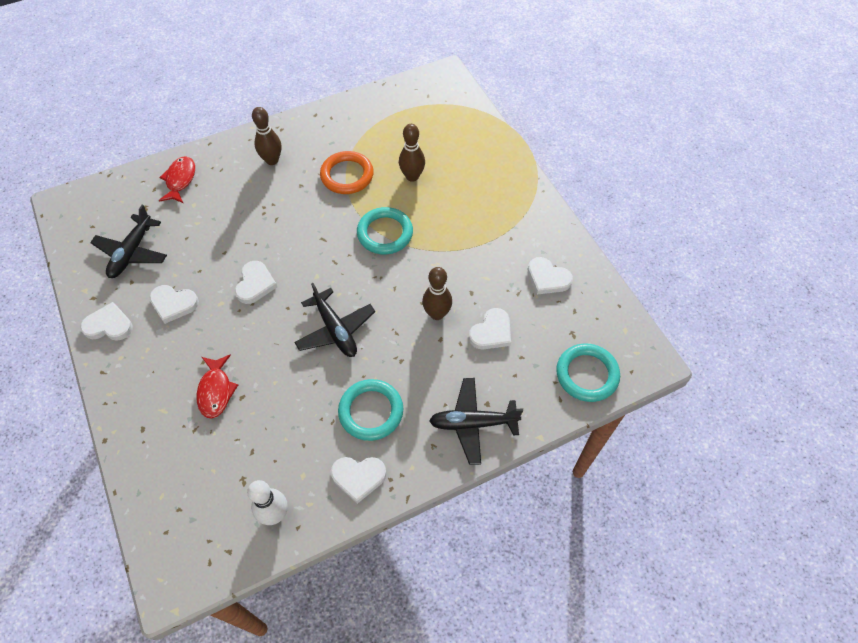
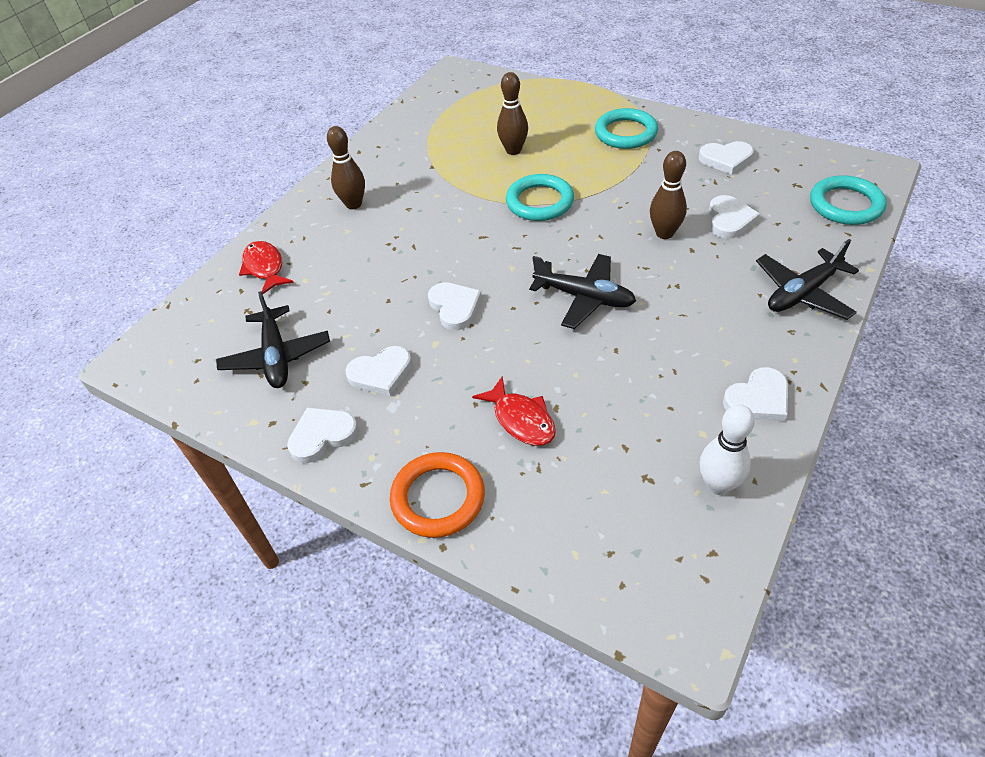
camera: 30 degrees left, 10 degrees down
orange ring [320,151,374,194] -> orange ring moved to [390,452,485,538]
turquoise ring [338,379,403,441] -> turquoise ring moved to [595,108,658,149]

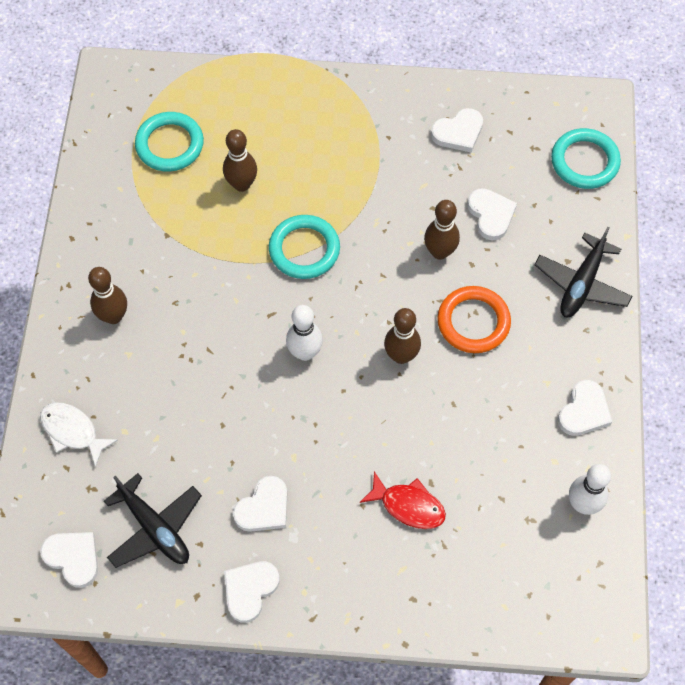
camera: 30 degrees left, 15 degrees up
red fish [239,241,294,295] -> white fish [40,402,118,467]
orange ring [390,452,485,538] -> orange ring moved to [437,286,511,353]
white heart [428,282,482,330] -> white heart moved to [40,532,98,588]
black plane [529,254,636,329] -> brown bowling pin [384,308,421,364]
turquoise ring [595,108,658,149] -> turquoise ring moved to [135,112,204,172]
none -> white bowling pin [286,305,323,361]

